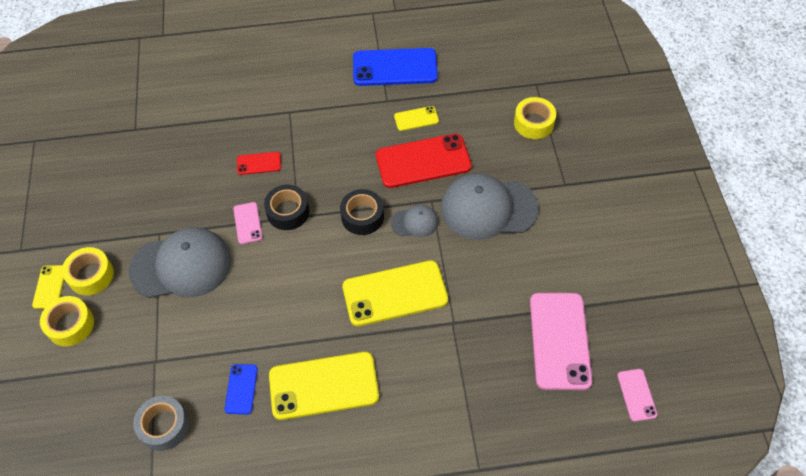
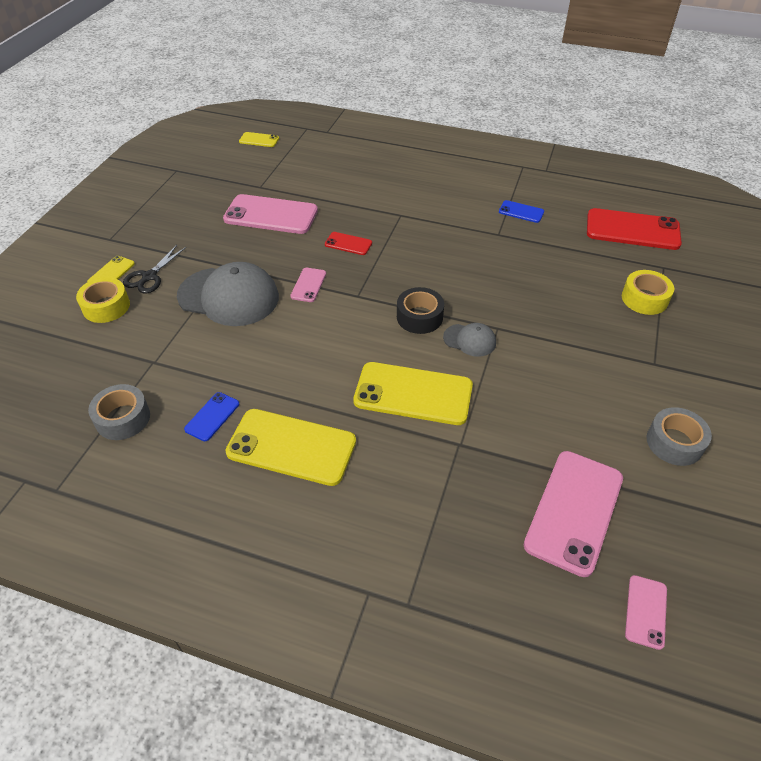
camera: 25 degrees right, 10 degrees down
yellow tape [62,247,114,296] -> black scissors [123,245,186,294]
black tape [264,185,309,230] -> none
blue phone [353,48,438,86] -> blue phone [499,200,544,223], size x0.48
red phone [376,134,472,188] -> red phone moved to [587,208,682,250]
yellow phone [394,106,439,131] -> yellow phone moved to [239,132,279,147]
grey cap [441,173,539,240] -> none
none -> pink phone [223,194,318,234]
none -> grey tape [647,407,712,466]

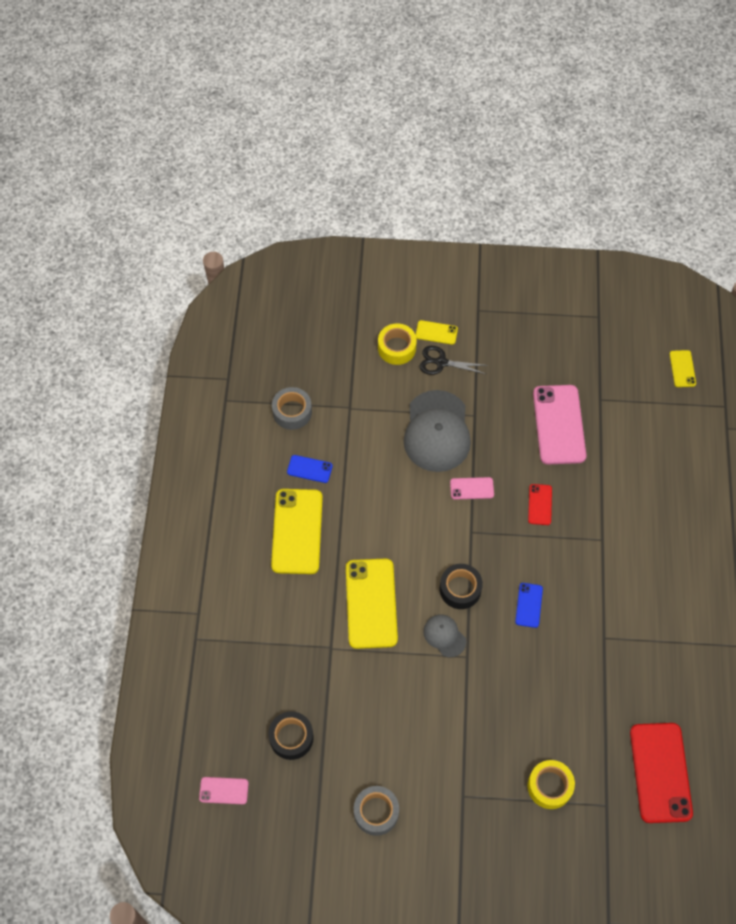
camera: 75 degrees right, 15 degrees up
grey cap [443,323,496,357] -> grey cap turned 135 degrees clockwise [423,614,466,657]
blue phone [499,200,544,223] -> blue phone moved to [515,583,543,628]
pink phone [524,451,623,577] -> black tape [268,711,314,760]

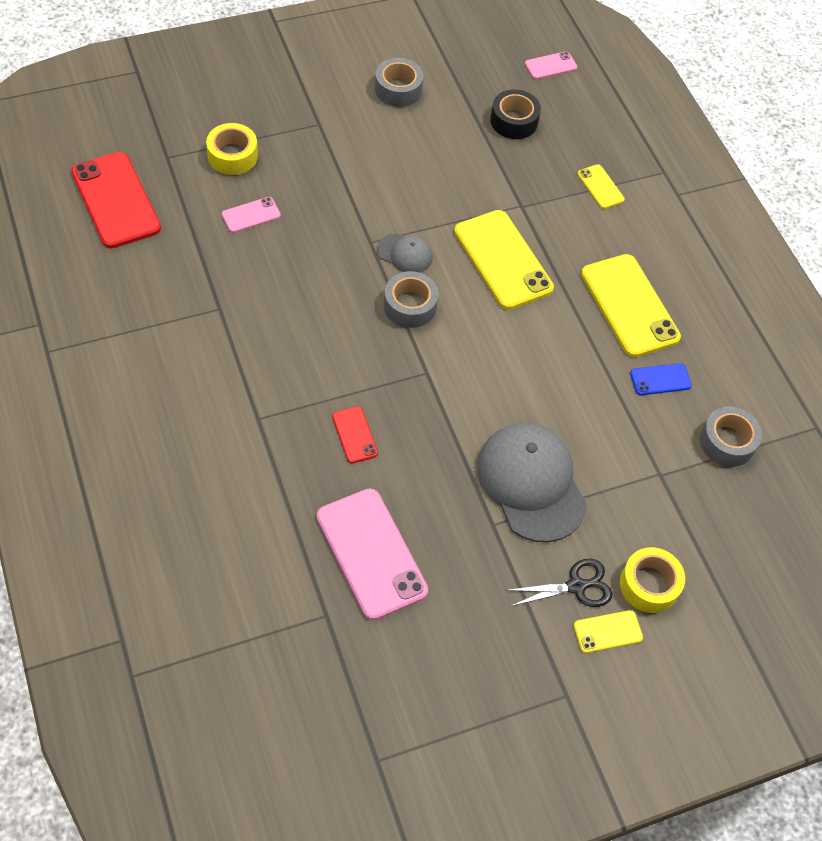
camera: 150 degrees right, 5 degrees down
black tape [440,564,483,609] -> grey tape [384,271,438,328]
pink phone [450,477,494,499] -> pink phone moved to [222,197,281,233]
blue phone [515,583,543,628] -> none
yellow phone [669,350,696,387] -> yellow phone moved to [577,164,625,209]

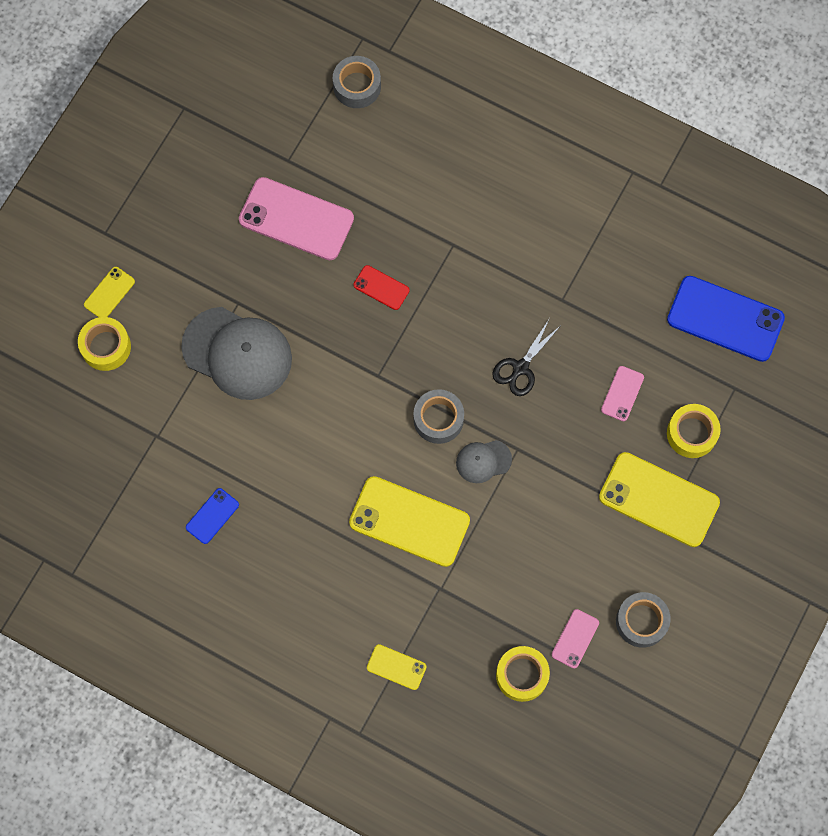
camera: 145 degrees right, 15 degrees up
red phone [71,152,161,248] -> blue phone [667,276,785,362]
black tape [490,89,541,139] -> yellow tape [496,646,550,702]
black scissors [505,559,612,607] -> black scissors moved to [492,320,560,396]
pink phone [525,51,577,79] -> pink phone moved to [552,609,599,669]
yellow phone [581,254,681,357] -> yellow phone moved to [599,452,720,547]
grey tape [700,407,762,467] -> grey tape moved to [333,56,381,108]

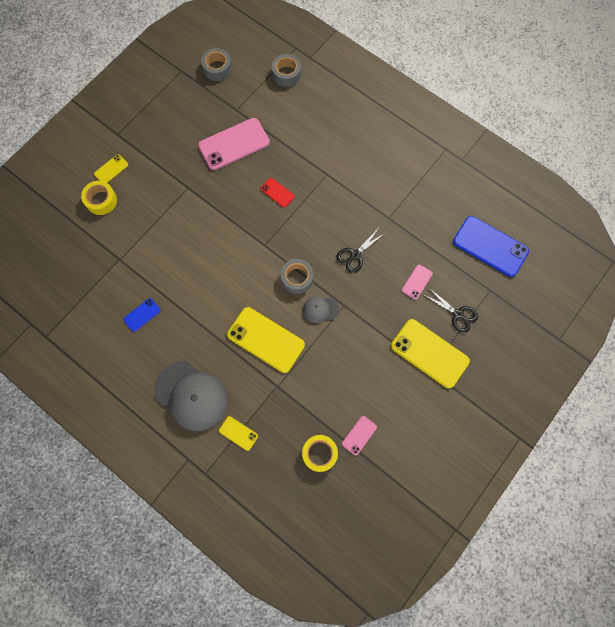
camera: 10 degrees right, 0 degrees up
grey cap [181,307,292,400] -> grey cap moved to [154,361,228,431]
pink phone [239,177,354,260] -> pink phone turned 60 degrees counterclockwise [198,118,270,170]
grey tape [616,592,671,648] -> grey tape moved to [201,48,232,81]
yellow tape [667,404,721,458] -> black scissors [424,288,478,333]

